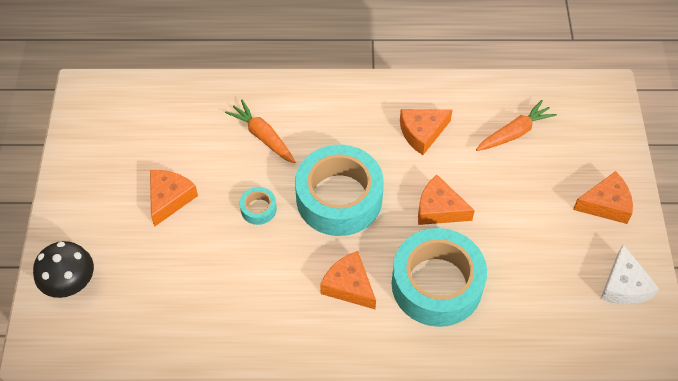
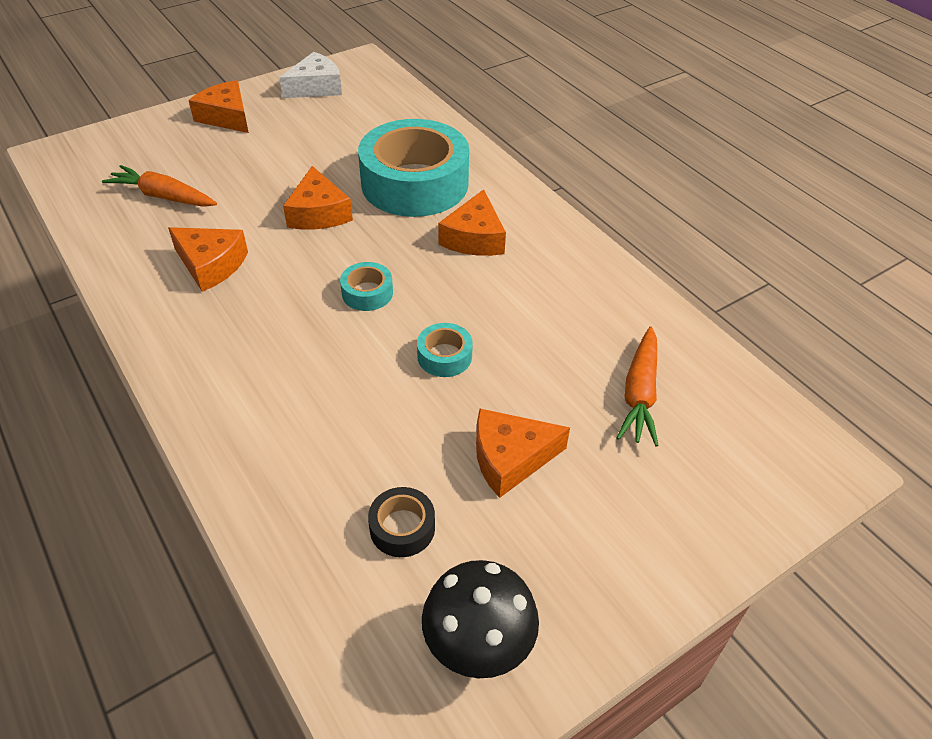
camera: 125 degrees left, 10 degrees down
black mushroom [33,241,94,298] -> black mushroom moved to [422,560,539,678]
orange carrot [225,100,295,163] -> orange carrot moved to [617,326,659,446]
turquoise tape [295,145,384,236] -> turquoise tape [340,262,393,311], size x0.41
none -> black tape [368,487,435,557]

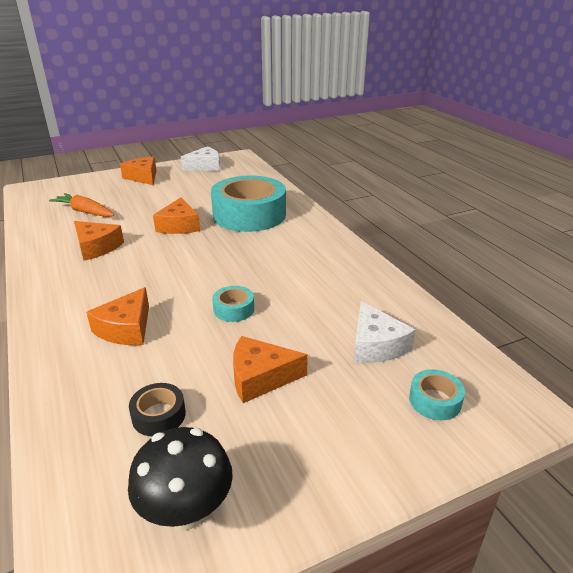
camera: 10 degrees right, 15 degrees down
turquoise tape [340,262,393,311] -> turquoise tape moved to [409,369,465,420]
orange cheese [438,189,506,256] -> orange cheese moved to [86,287,149,345]
orange carrot [617,326,659,446] -> white cheese [354,301,416,363]

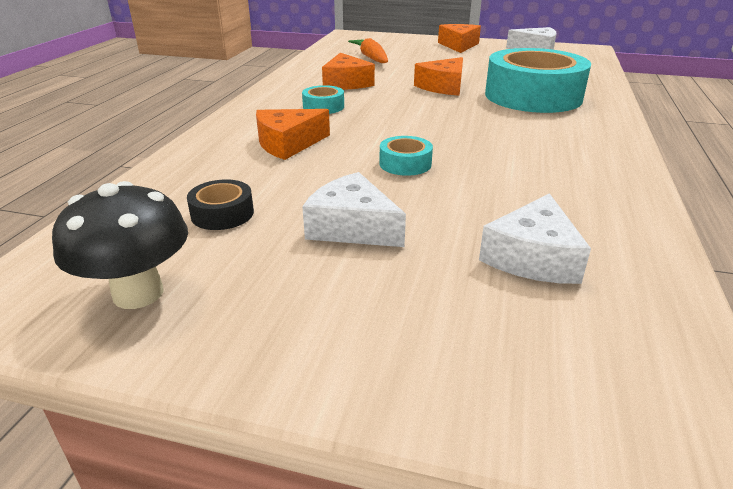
camera: 40 degrees right, 0 degrees up
orange cheese [233,336,308,403] -> white cheese [302,172,406,247]
turquoise tape [409,369,465,420] -> turquoise tape moved to [302,85,344,114]

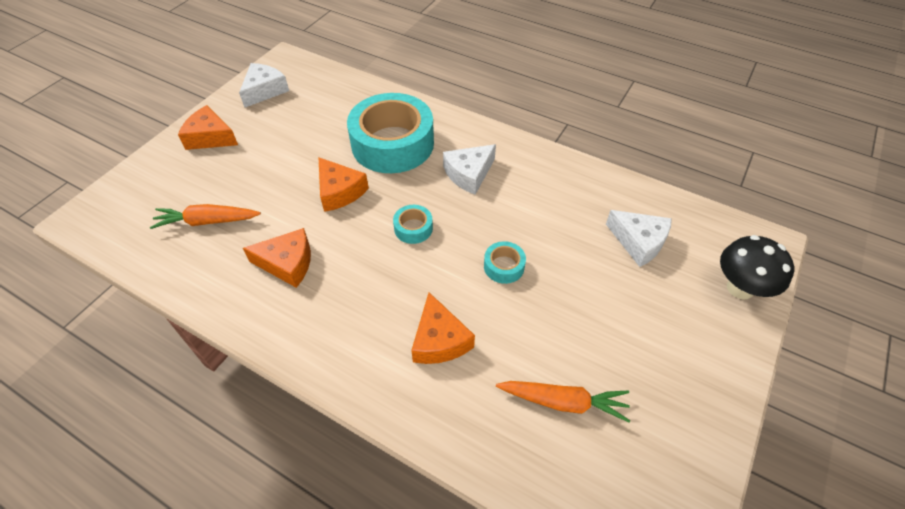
camera: 75 degrees left, 20 degrees up
black mushroom [52,181,188,309] -> black mushroom moved to [720,235,794,300]
black tape [187,180,254,230] -> orange carrot [496,381,630,422]
turquoise tape [302,85,344,114] -> turquoise tape moved to [393,205,433,244]
white cheese [302,172,406,247] -> white cheese moved to [443,144,496,195]

